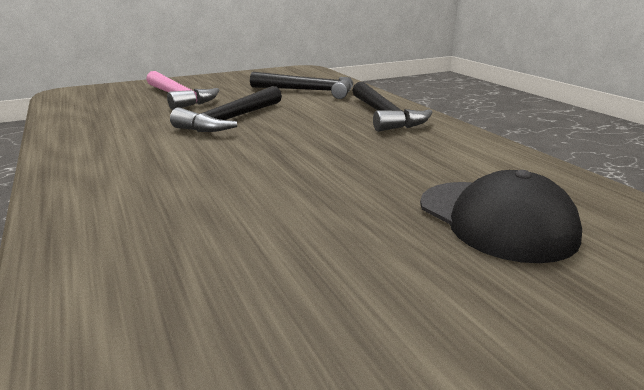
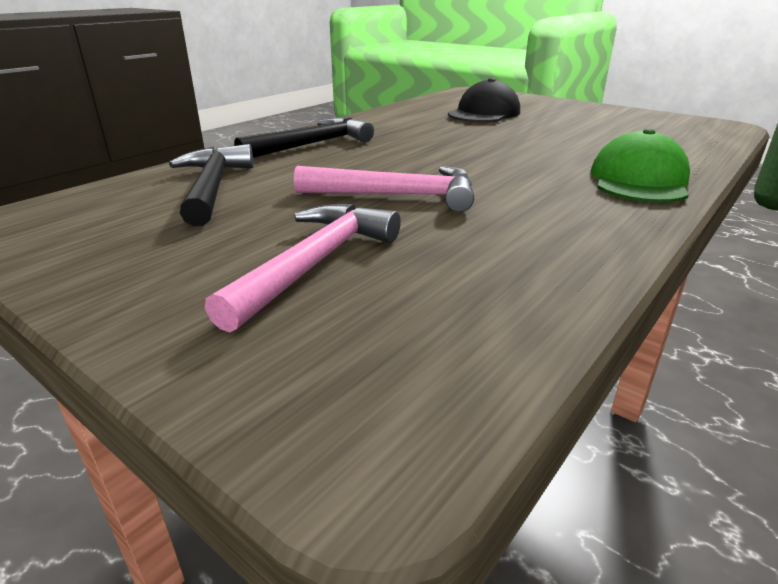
camera: 115 degrees left, 5 degrees up
black hammer [170,86,282,132] -> pink hammer [294,166,474,212]
none -> green cap [591,128,690,203]

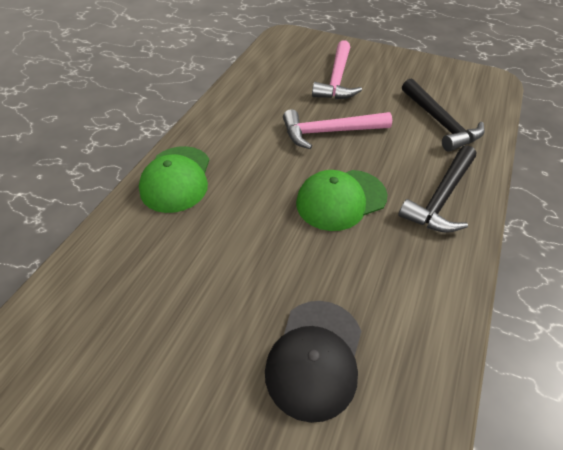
camera: 165 degrees right, 20 degrees up
none -> green cap [296,170,388,231]

